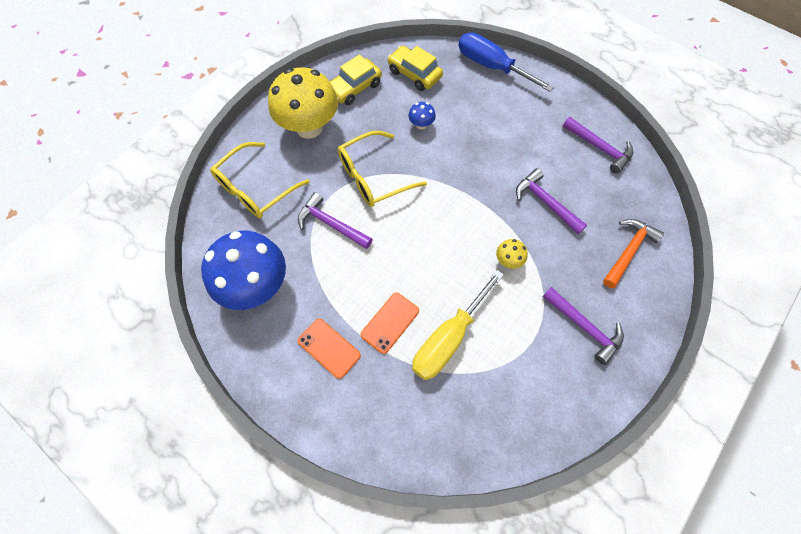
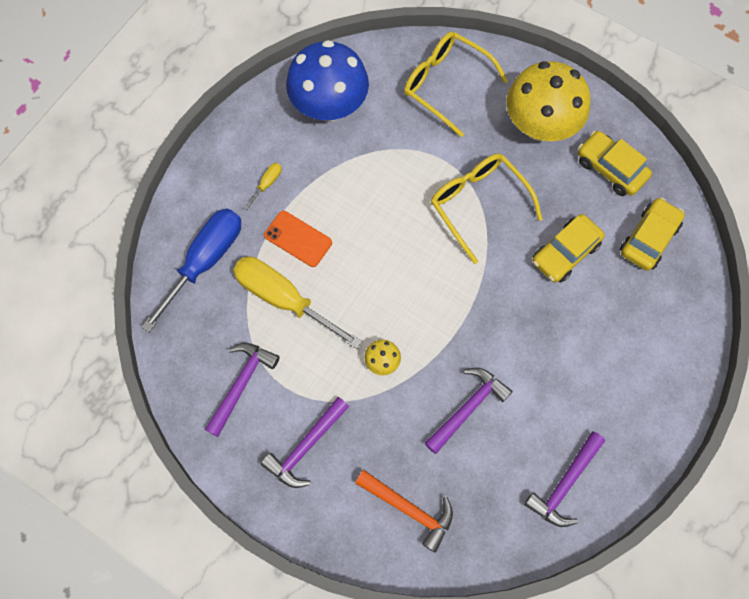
camera: 85 degrees right, 5 degrees up
purple hammer [298,192,373,249] -> purple hammer moved to [205,343,280,437]
orange phone [298,319,361,379] -> yellow screwdriver [244,163,282,210]
blue mushroom [409,102,436,130] -> yellow car [532,214,605,283]
blue screwdriver [458,32,554,92] -> blue screwdriver moved to [141,208,241,332]

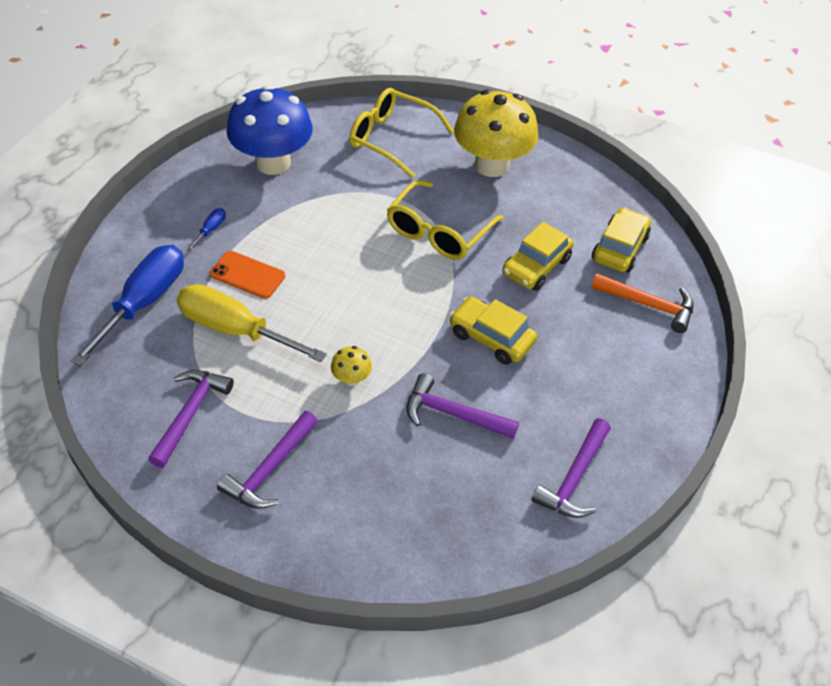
camera: 10 degrees left, 20 degrees down
yellow screwdriver [244,163,282,210] -> blue screwdriver [186,208,226,251]
orange hammer [355,470,453,553] -> orange hammer moved to [591,273,694,333]
purple hammer [425,368,513,454] -> purple hammer turned 105 degrees counterclockwise [407,373,519,439]
yellow glasses [431,154,543,264] -> yellow glasses turned 105 degrees counterclockwise [387,180,503,260]
yellow car [578,131,652,196] -> yellow car moved to [449,297,537,365]

